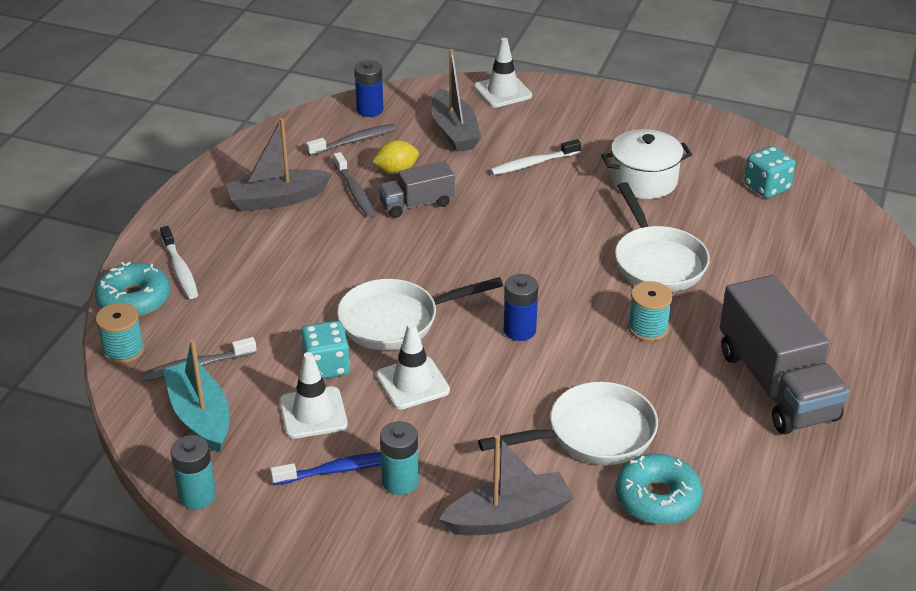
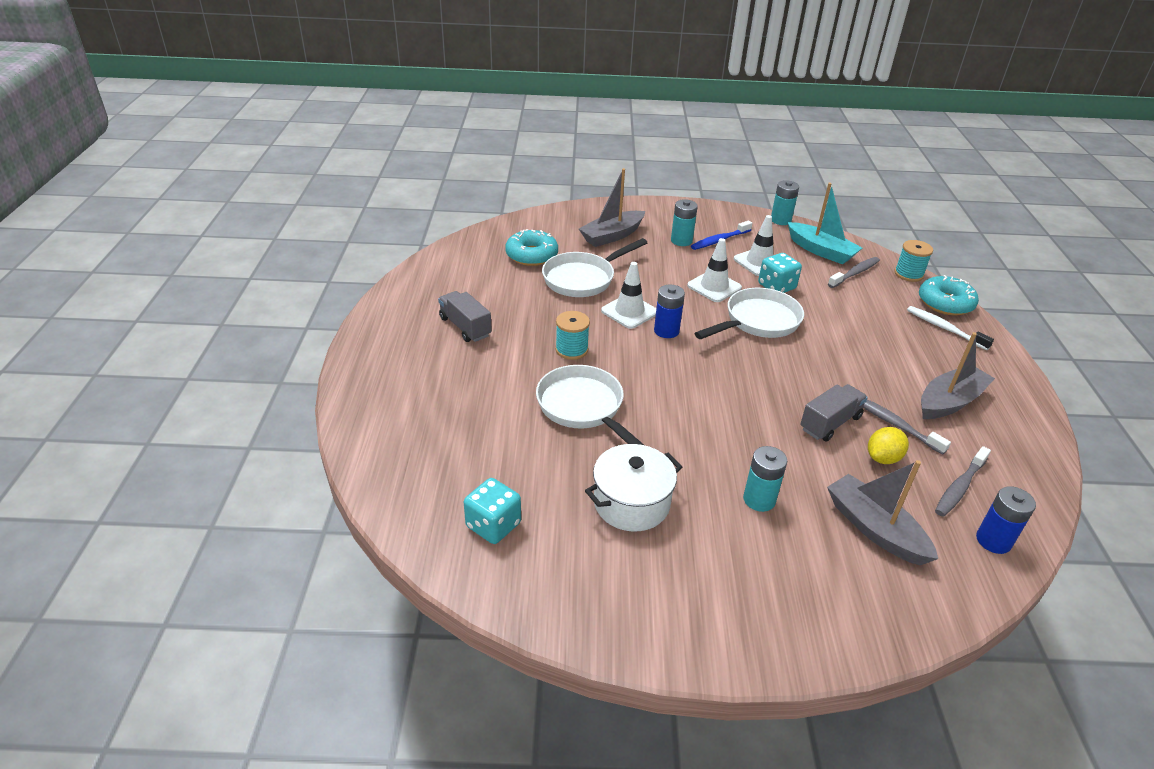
camera: 160 degrees right, 0 degrees up
white traffic cone [474,38,532,107] -> white traffic cone moved to [601,262,656,329]
white toothbrush [490,139,581,175] -> turquoise battery [743,446,787,512]
grey truck [719,275,849,434] -> grey truck [438,291,492,342], size x0.54

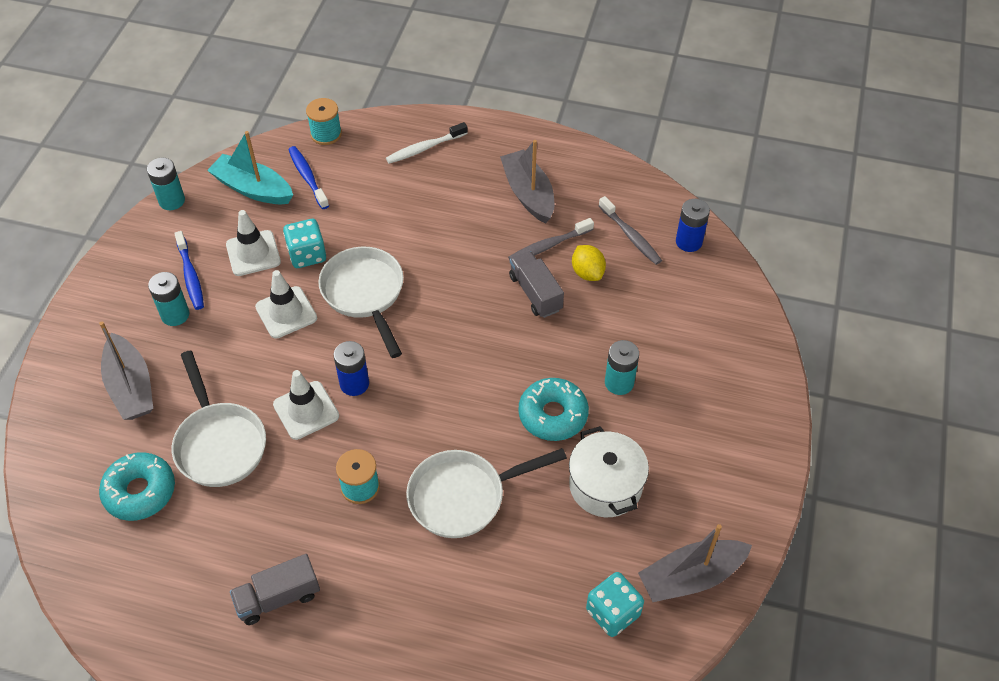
camera: 75 degrees left, 15 degrees up
turquoise boat [788,183,862,265] -> turquoise boat turned 120 degrees counterclockwise [207,131,293,204]
grey boat [827,460,938,565] -> grey boat moved to [638,524,752,602]
grey toothbrush [828,257,880,288] -> blue toothbrush [288,146,329,209]
turquoise donut [919,275,979,316] -> turquoise donut moved to [518,378,589,441]

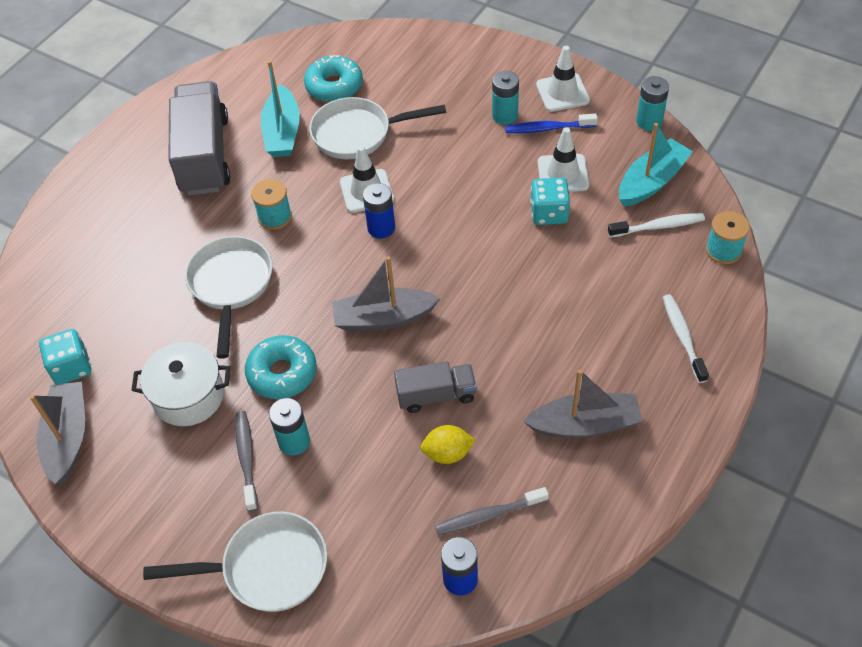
camera: 110 degrees right, 0 degrees up
grey boat [99,322,153,420] -> grey boat moved to [332,256,441,331]
grey truck [230,554,320,625] -> grey truck [169,81,230,196], size x1.85
white traffic cone [255,270,317,339] -> white traffic cone moved to [536,46,590,112]
blue toothbrush [288,146,329,209] -> white toothbrush [608,213,705,237]
white pan [318,247,404,358] -> white pan moved to [143,512,327,612]
grey toothbrush [508,218,594,260] -> grey toothbrush moved to [235,411,258,511]
none -> turquoise boat [261,60,300,157]

